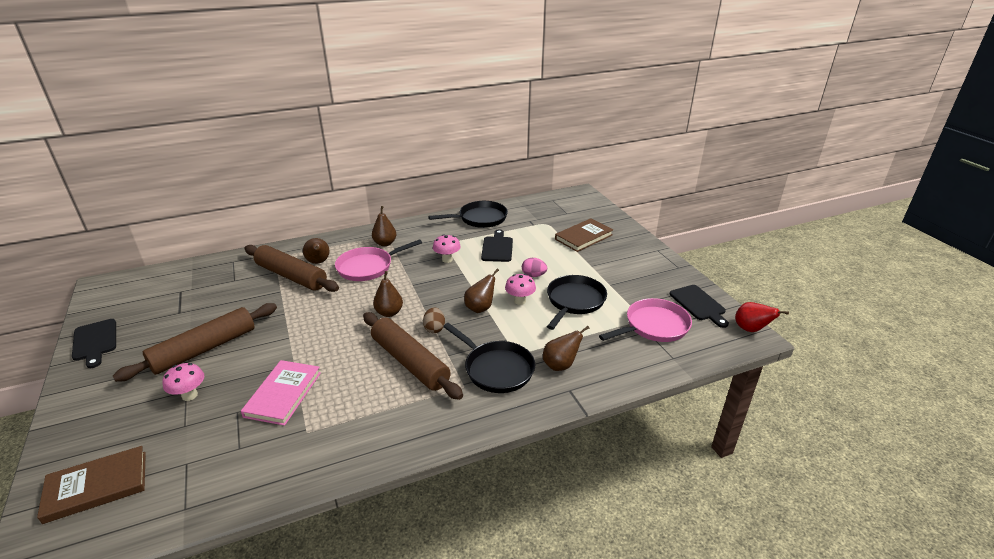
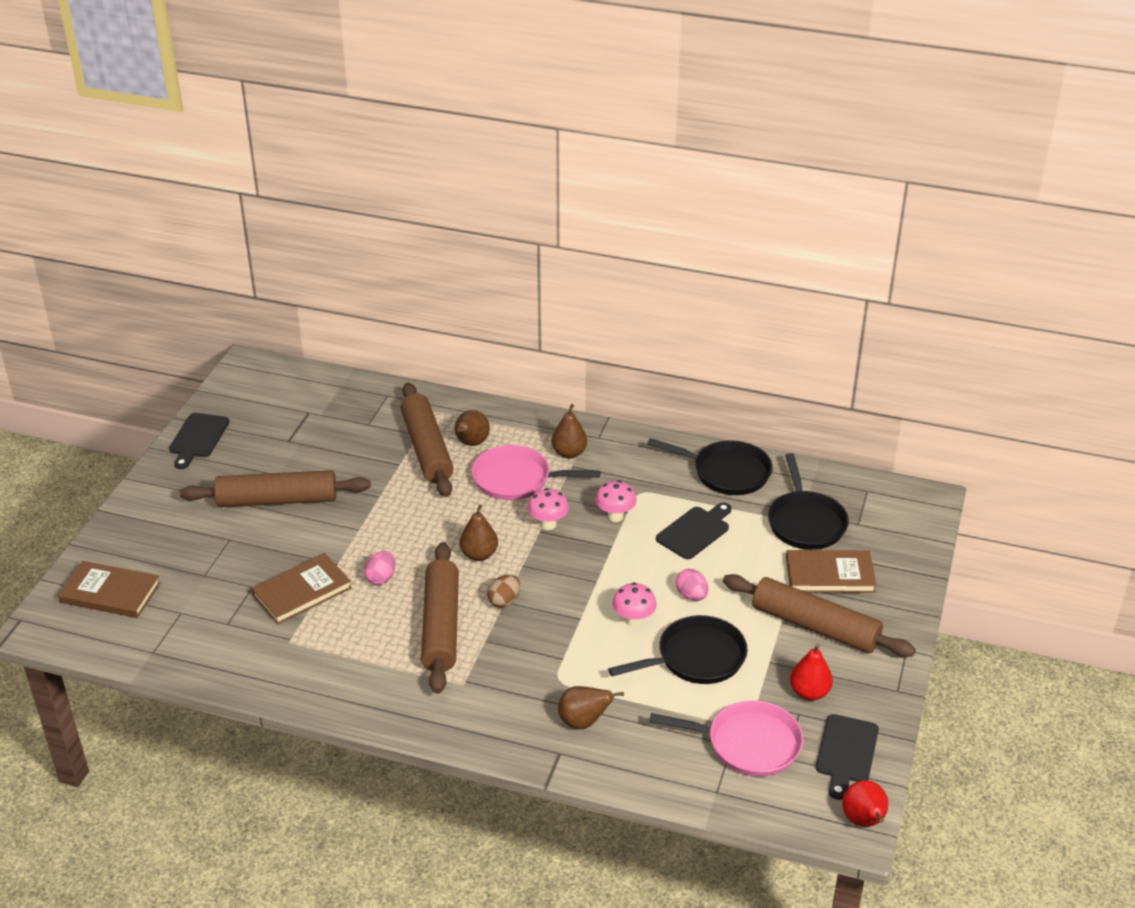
camera: 40 degrees right, 5 degrees up
pink mushroom [163,363,204,401] -> pink mushroom moved to [528,488,569,530]
pink book [241,360,321,426] -> brown book [251,553,352,625]
black pan [443,323,535,393] -> black pan moved to [768,453,849,550]
brown pear [464,269,499,313] -> none
none -> pink egg [364,551,396,585]
none -> brown rolling pin [723,574,916,657]
none -> red pear [790,644,833,701]

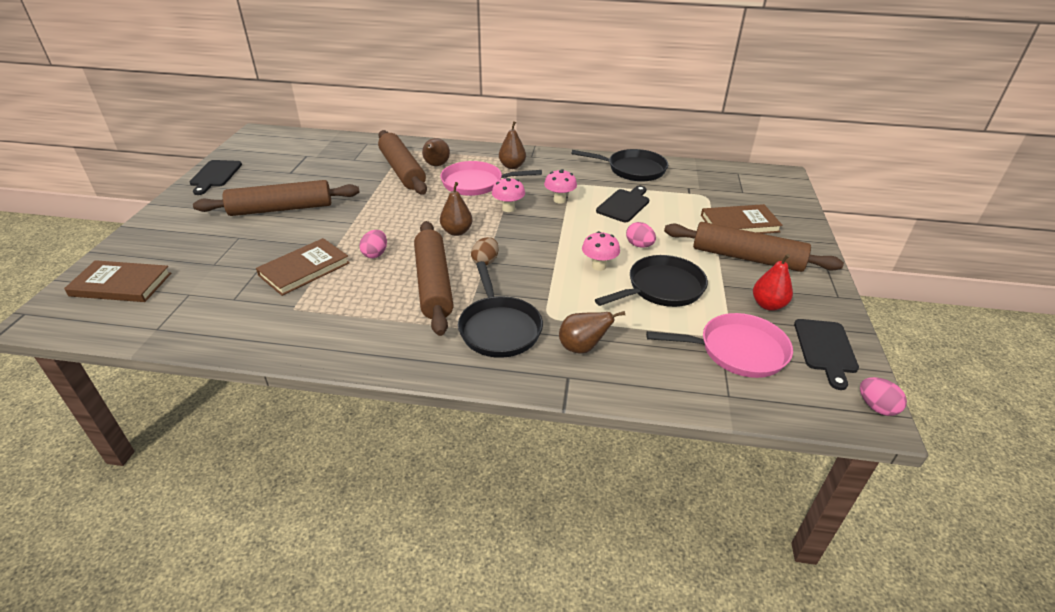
camera: 10 degrees left, 0 degrees up
black pan [768,453,849,550] -> black pan moved to [458,261,543,358]
red pear [842,780,888,827] -> pink egg [860,377,907,416]

